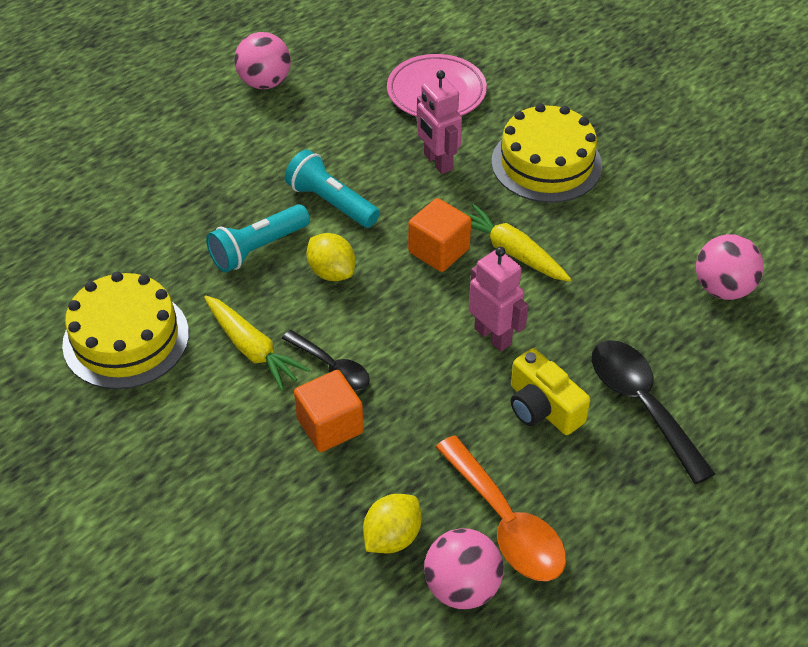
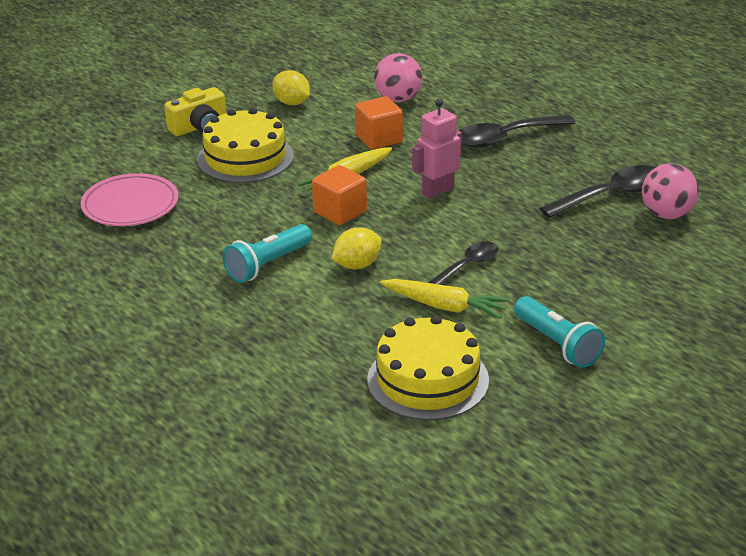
camera: 85 degrees left, 15 degrees down
yellow carrot [204,296,310,391] -> yellow carrot turned 60 degrees clockwise [380,279,510,319]
turquoise flashlight [206,204,310,273] -> turquoise flashlight moved to [514,296,605,368]
pink ball [234,32,291,89] -> none
orange cube [294,370,364,452] -> orange cube moved to [355,96,403,150]
yellow lemon [363,494,422,553] -> yellow lemon moved to [272,70,310,105]
pink robot [417,70,462,174] -> none
orange spoon [436,435,566,581] -> black spoon [540,165,656,218]
yellow camera [511,348,590,435] -> yellow camera moved to [164,87,226,136]

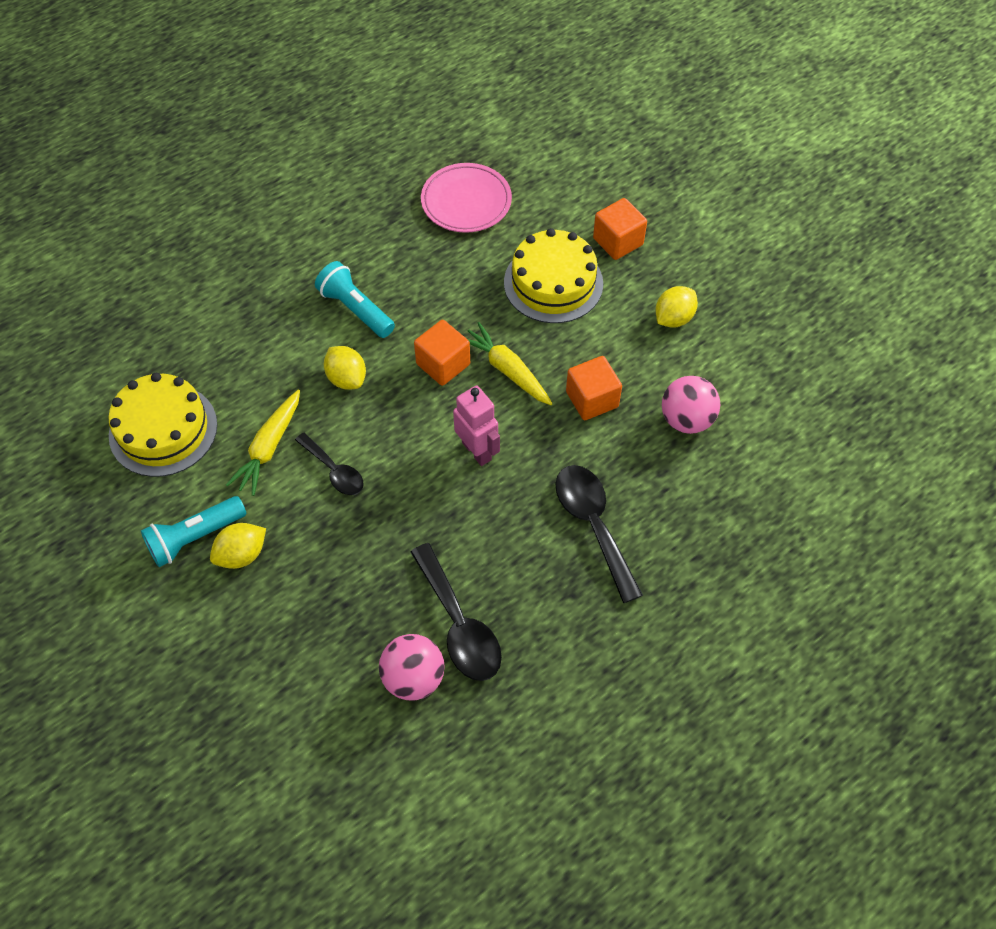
camera: 90 degrees right, 25 degrees up
yellow camera [164,87,226,136] -> orange cube [593,198,647,260]
none -> yellow lemon [210,523,266,569]

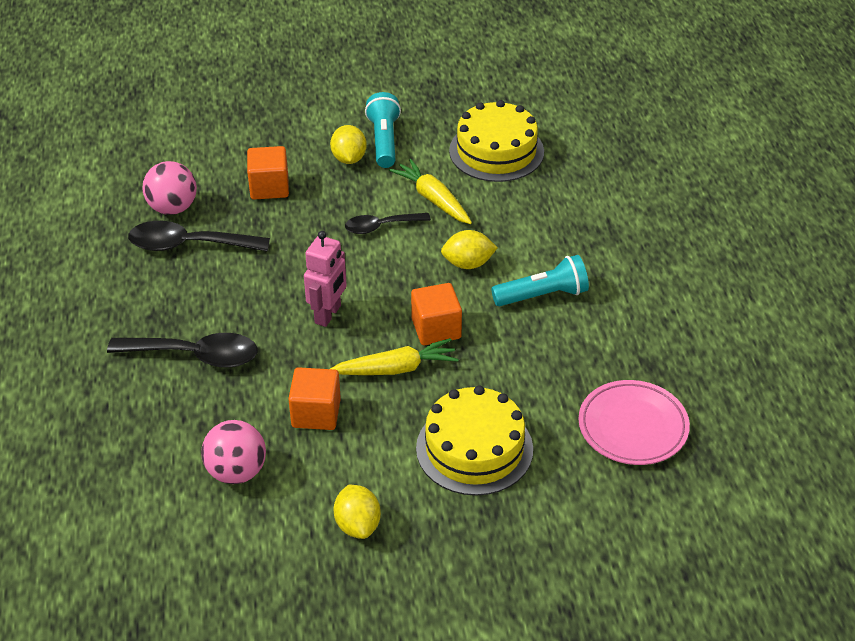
camera: 120 degrees right, 15 degrees down
pink robot [453,386,500,466] -> pink robot turned 60 degrees counterclockwise [304,231,347,327]
orange cube [593,198,647,260] -> orange cube moved to [247,146,289,200]

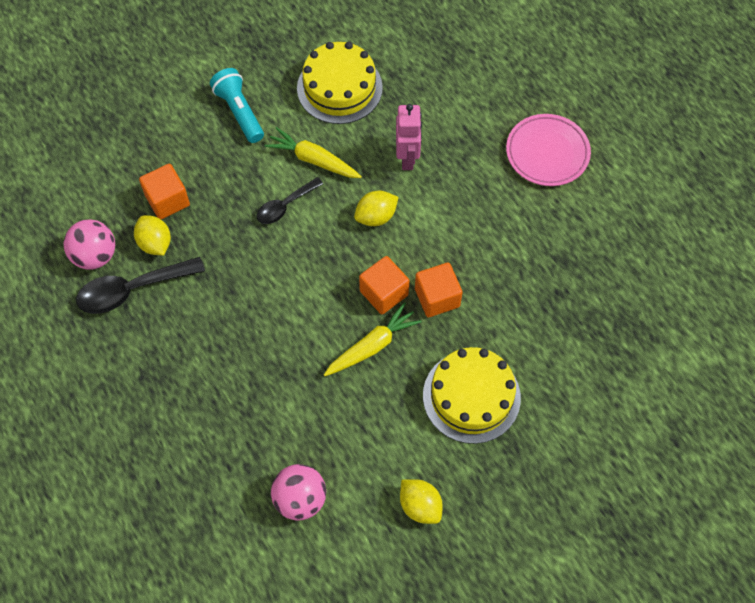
camera: 25 degrees left, 20 degrees up
black spoon [107,333,257,368] -> none
orange cube [288,367,341,430] -> orange cube moved to [415,262,463,317]
pink robot [304,231,347,327] -> pink robot moved to [396,104,422,170]
yellow lemon [330,125,367,164] -> yellow lemon moved to [134,215,171,255]
turquoise flashlight [491,255,589,306] -> none
pink plate [578,380,690,465] -> pink plate moved to [506,114,591,186]

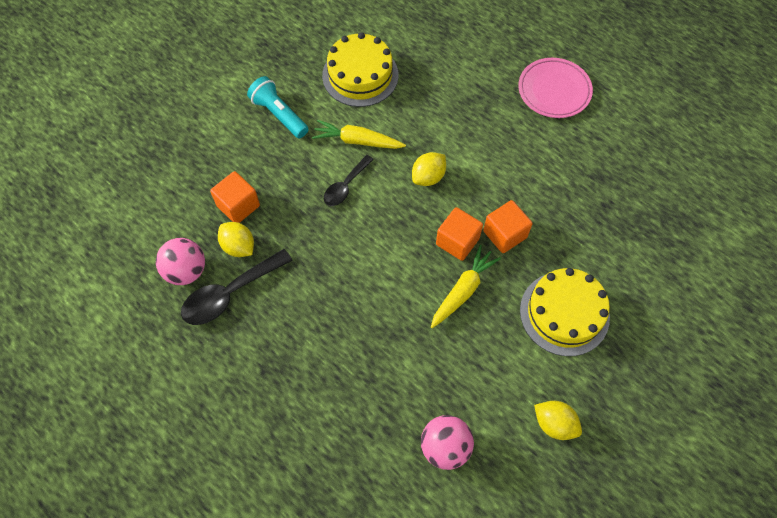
camera: 15 degrees left, 0 degrees up
pink robot [396,104,422,170] -> none

